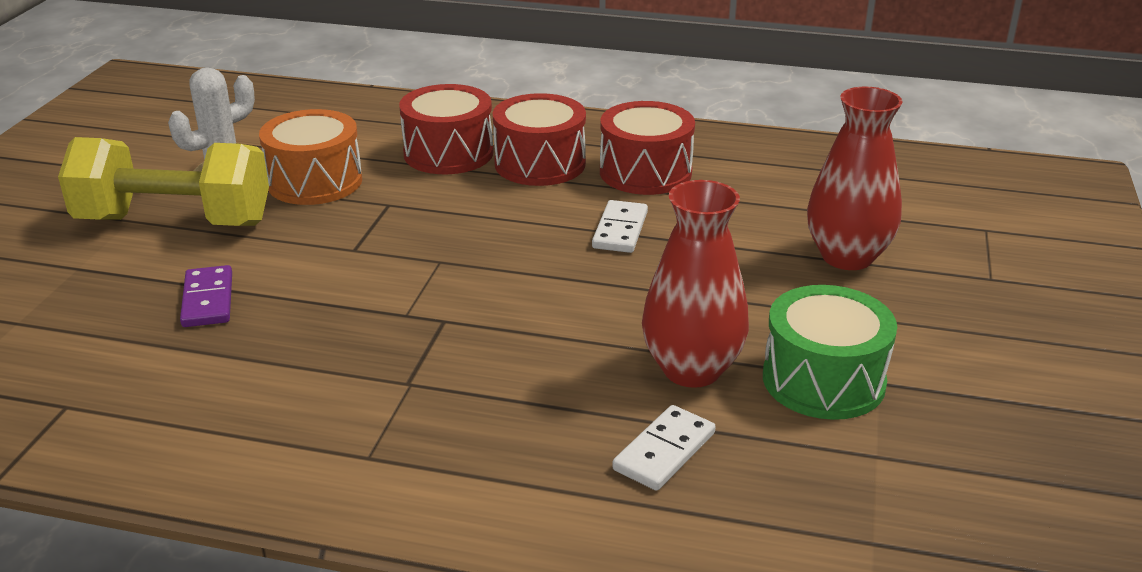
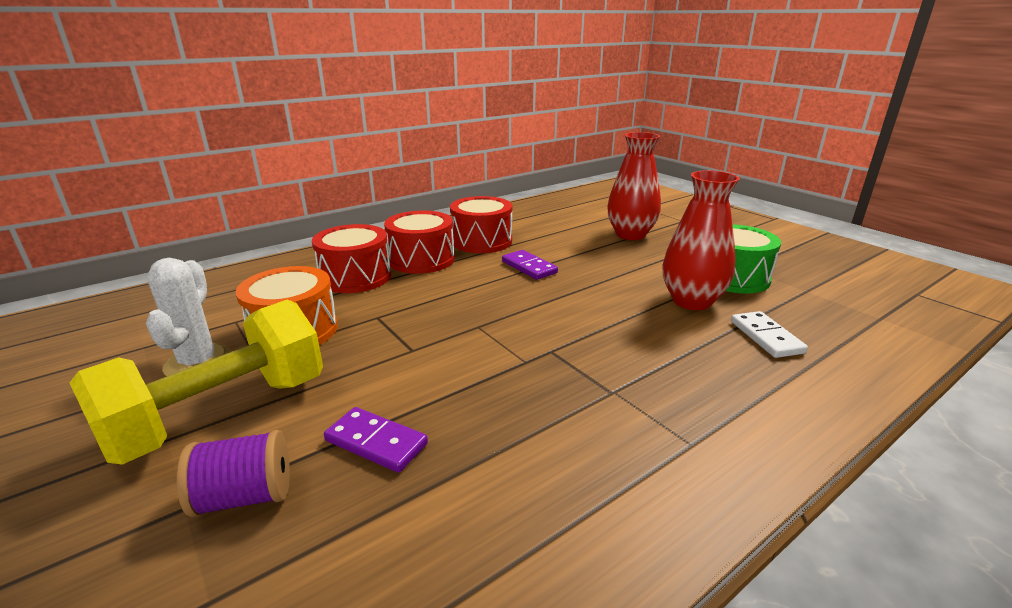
camera: 50 degrees left, 5 degrees down
white domino [592,200,648,253] -> purple domino [502,250,558,280]
none -> purple spool [177,430,290,517]

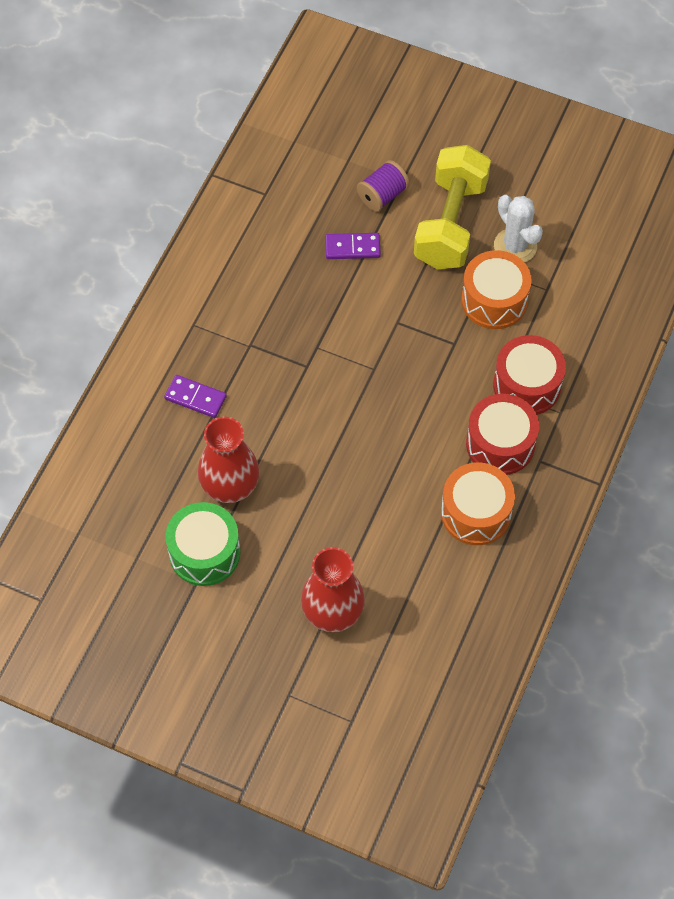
camera: 150 degrees right, 35 degrees up
red drum [450,196,512,253] -> orange drum [441,463,515,545]
purple domino [502,250,558,280] -> purple domino moved to [164,375,227,418]
white domino [731,311,808,358] -> none

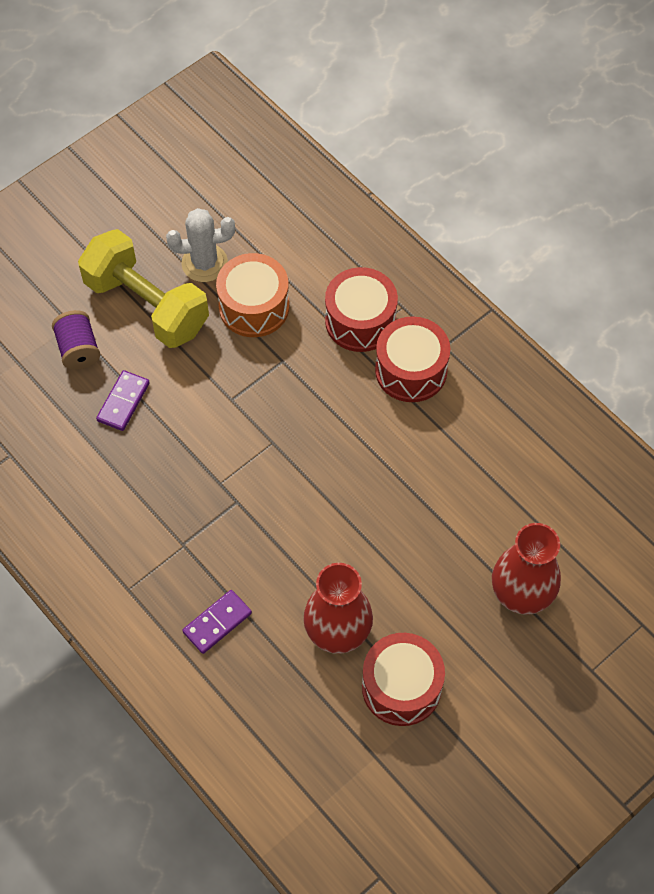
camera: 65 degrees left, 0 degrees up
green drum [166,502,240,586] -> red drum [362,633,445,726]
orange drum [441,463,515,545] -> none

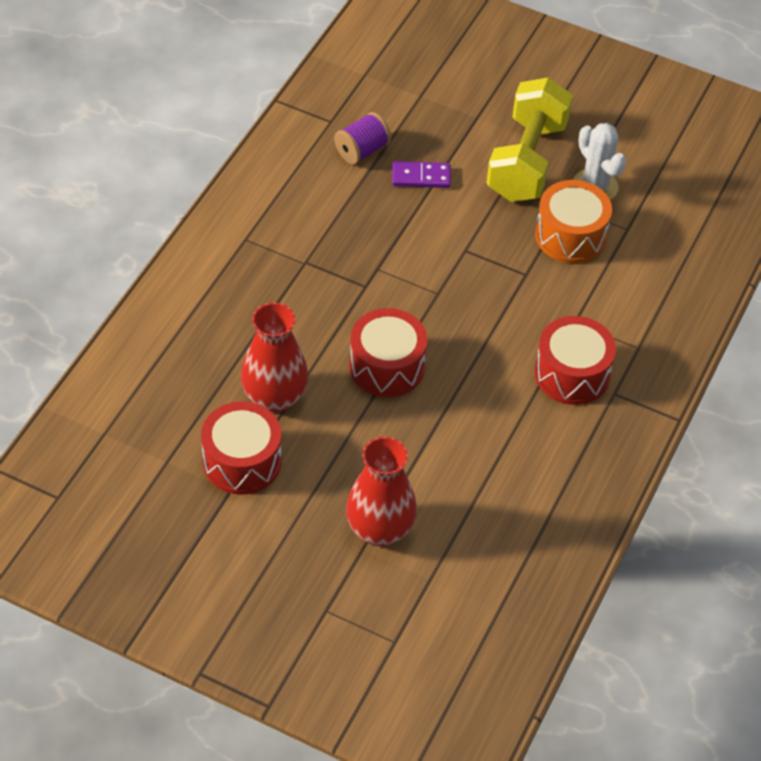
camera: 65 degrees right, 10 degrees down
purple spool [52,310,100,370] -> purple spool moved to [334,112,391,165]
purple domino [182,590,252,654] -> none
red drum [325,267,398,352] -> red drum moved to [349,308,427,397]

